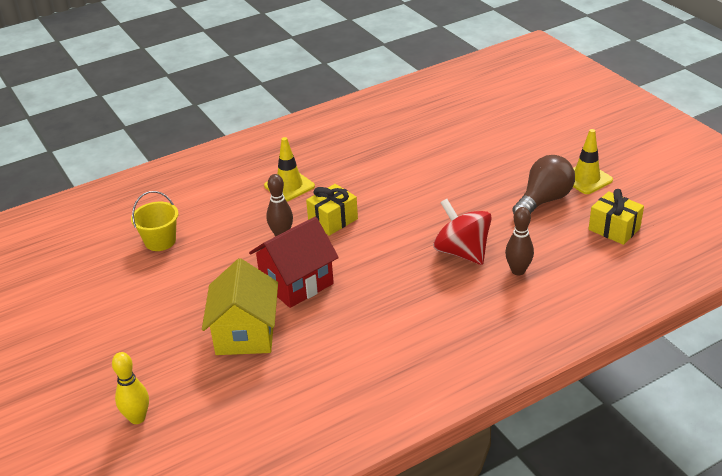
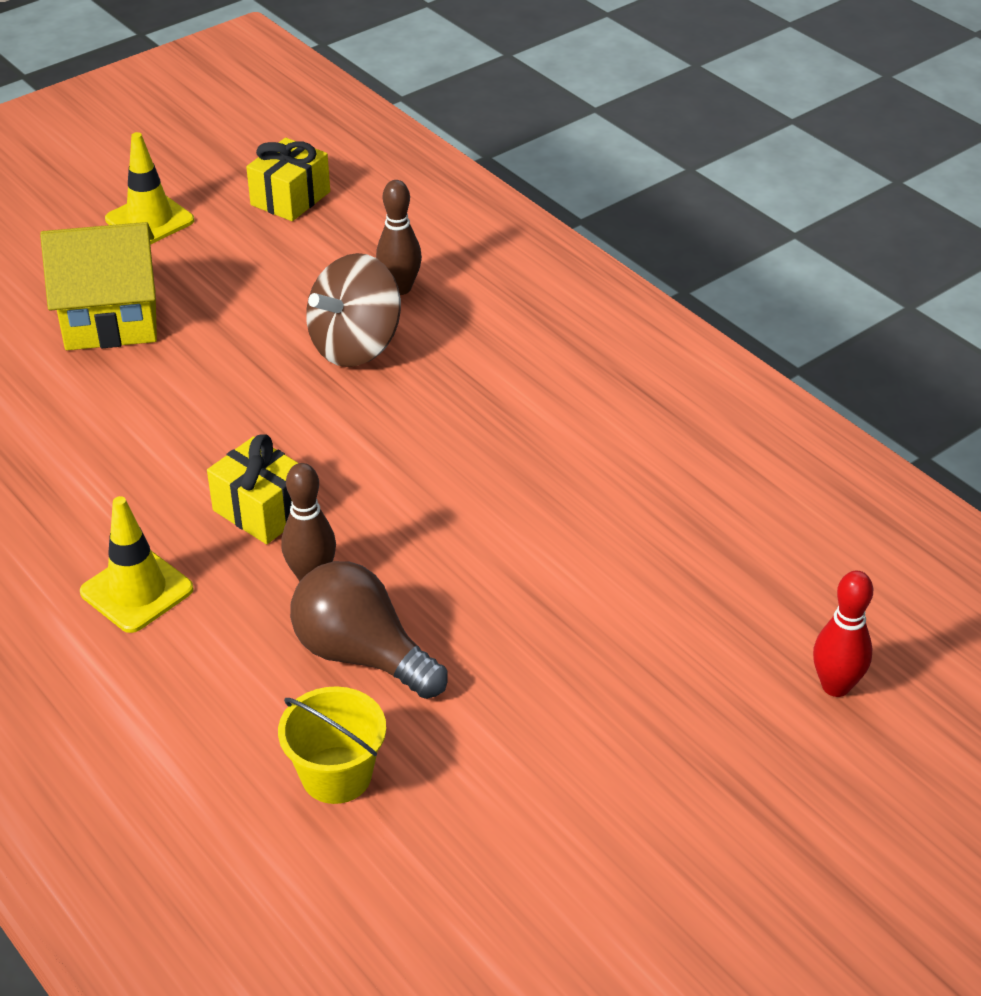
camera: 100 degrees left, 5 degrees up
yellow bowling pin [112,352,149,424] -> red bowling pin [813,571,873,697]
yellow house [202,258,278,355] -> yellow house moved to [40,222,157,350]
red house [249,217,339,308] -> none
red spinning top [433,199,492,265] -> brown spinning top [306,253,401,367]
brown light bulb [512,155,575,214] -> brown light bulb moved to [290,561,448,699]

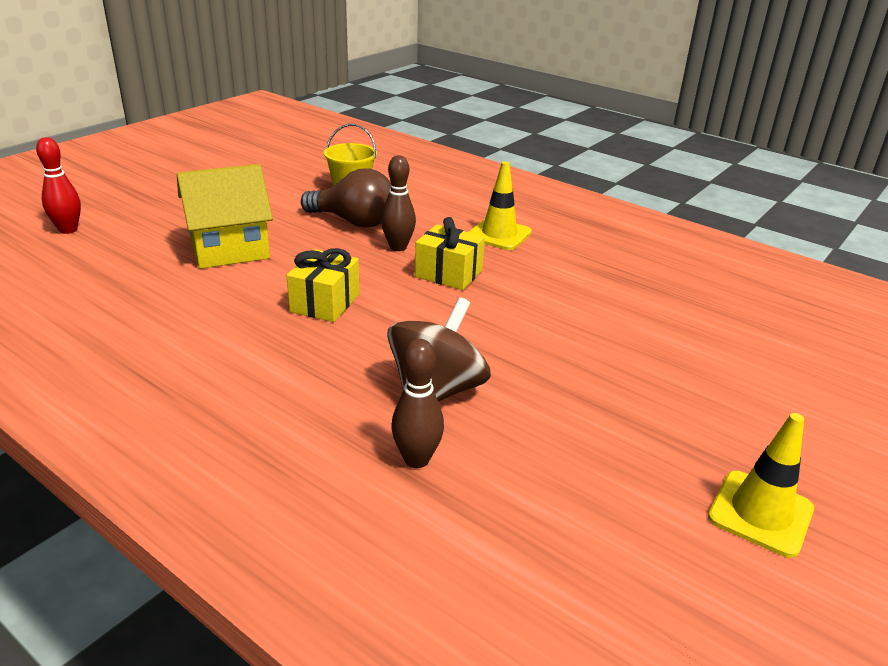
camera: 165 degrees right, 10 degrees down
yellow house [40,222,157,350] -> yellow house moved to [177,164,273,269]
yellow gift [246,138,330,221] -> yellow gift moved to [287,248,359,322]

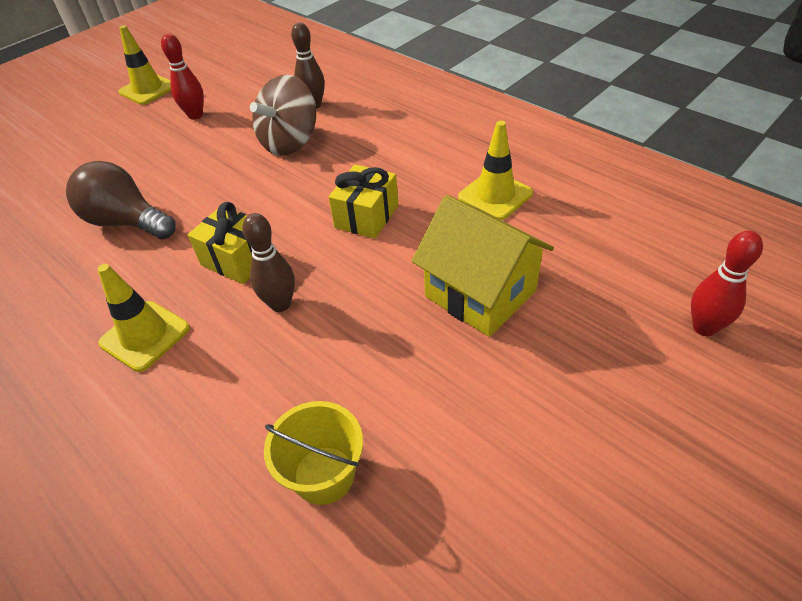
camera: 170 degrees left, 15 degrees up
yellow house [177,164,273,269] -> yellow house turned 60 degrees clockwise [412,195,554,337]
brown light bulb [301,168,391,228] -> brown light bulb moved to [66,161,175,239]
none -> red bowling pin [161,34,204,120]
none -> yellow traffic cone [458,121,533,220]

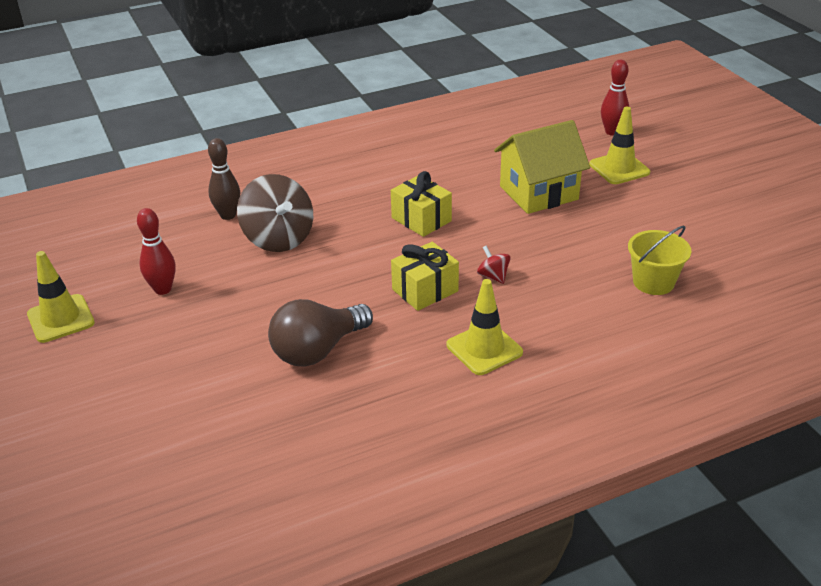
camera: 70 degrees left, 10 degrees down
brown bowling pin [242,213,295,312] -> red spinning top [477,246,511,284]
yellow traffic cone [458,121,533,220] -> yellow traffic cone moved to [589,107,650,184]

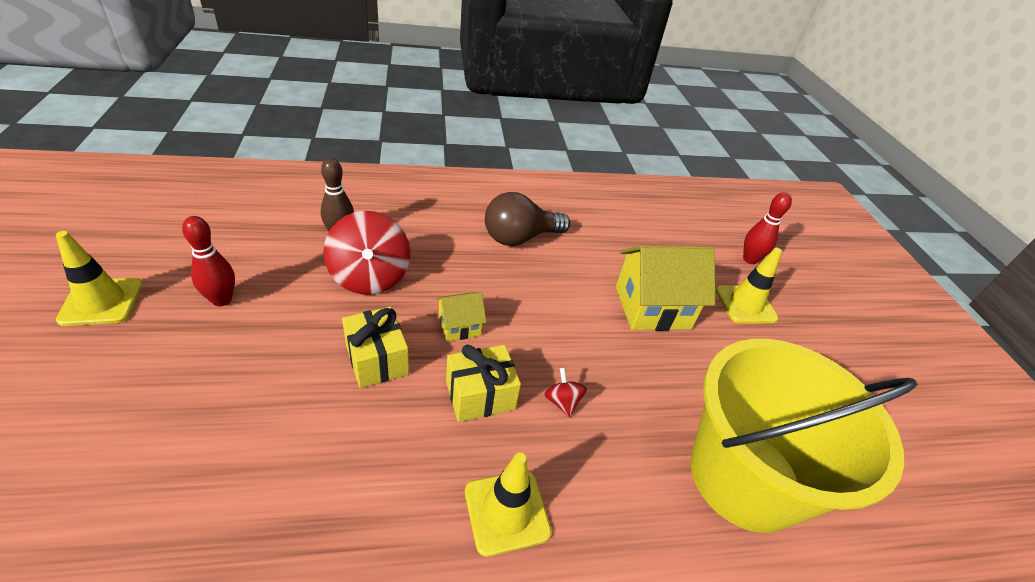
camera: 10 degrees right, 5 degrees up
brown spinning top [237,174,313,252] -> red spinning top [323,211,410,295]
brown light bulb [268,299,373,366] -> brown light bulb moved to [485,192,570,246]
yellow gift [391,171,452,237] -> yellow gift moved to [342,307,409,388]
yellow bucket [628,226,691,295] -> yellow bucket [690,339,918,533], size x2.23
none -> yellow house [436,292,486,342]

